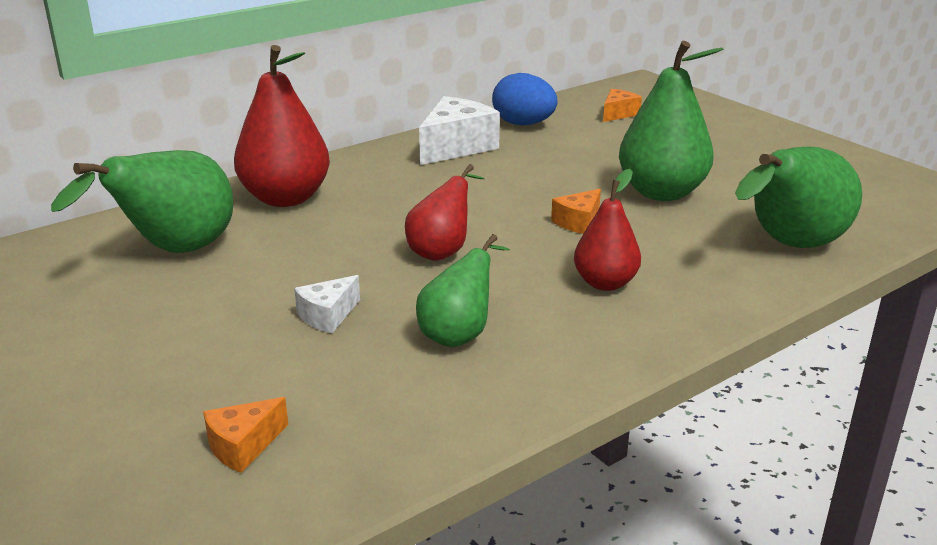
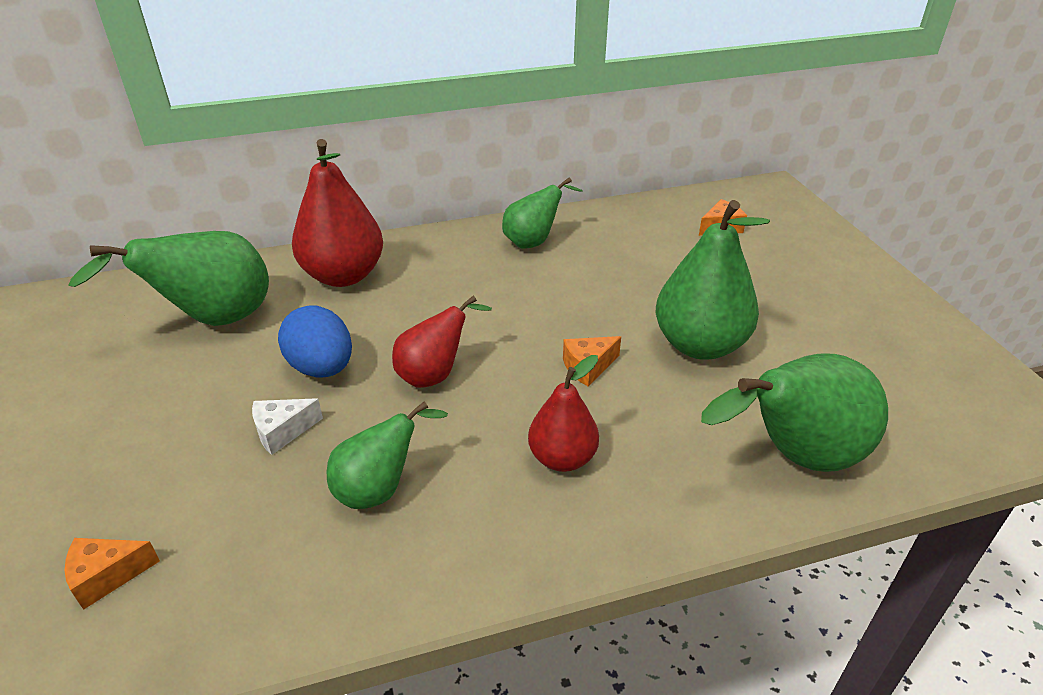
camera: 20 degrees right, 10 degrees up
white cheese [419,96,500,165] -> green pear [502,178,583,249]
blue egg [492,73,558,126] -> blue egg moved to [278,305,352,378]

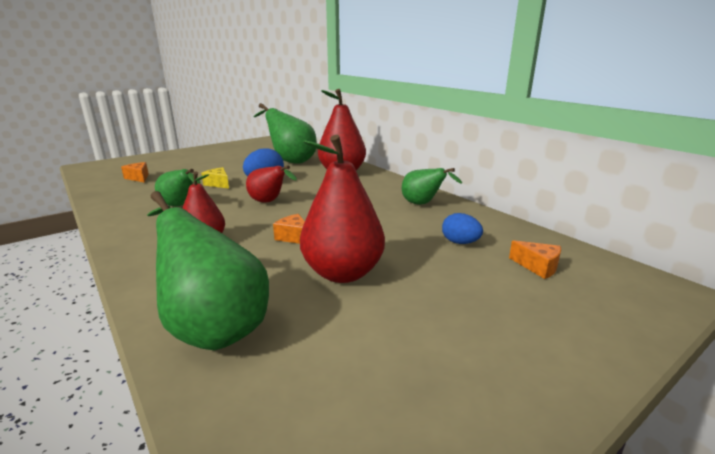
camera: 70 degrees right, 15 degrees down
white cheese [252,398,323,455] -> yellow cheese [201,167,229,189]
green pear [656,200,770,360] -> red pear [300,135,385,283]
none -> blue egg [442,213,483,244]

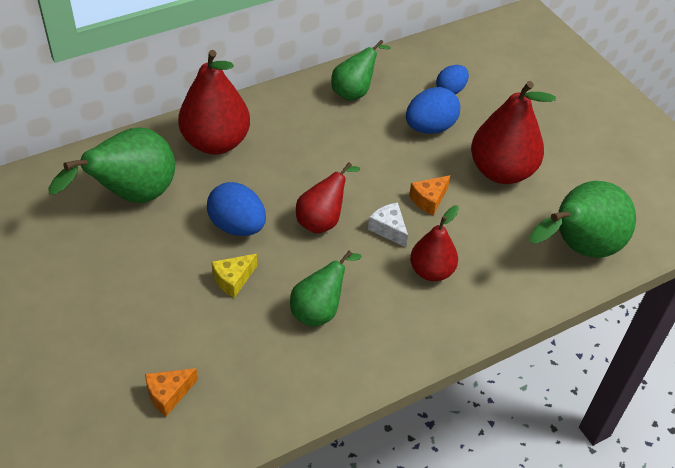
camera: 85 degrees left, 25 degrees up
orange cheese [509,240,561,279] -> none
none -> white cheese [368,203,408,247]
none -> blue egg [406,87,460,134]

